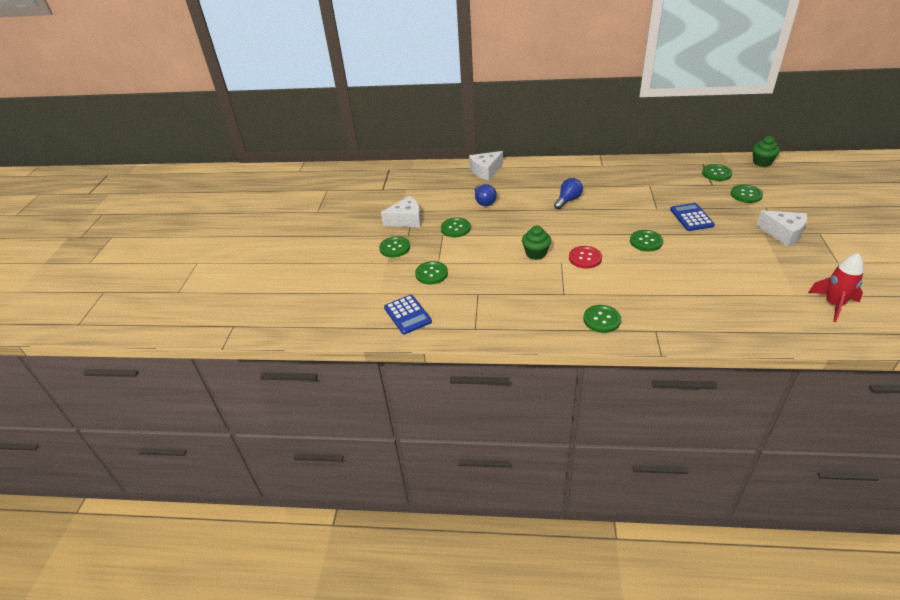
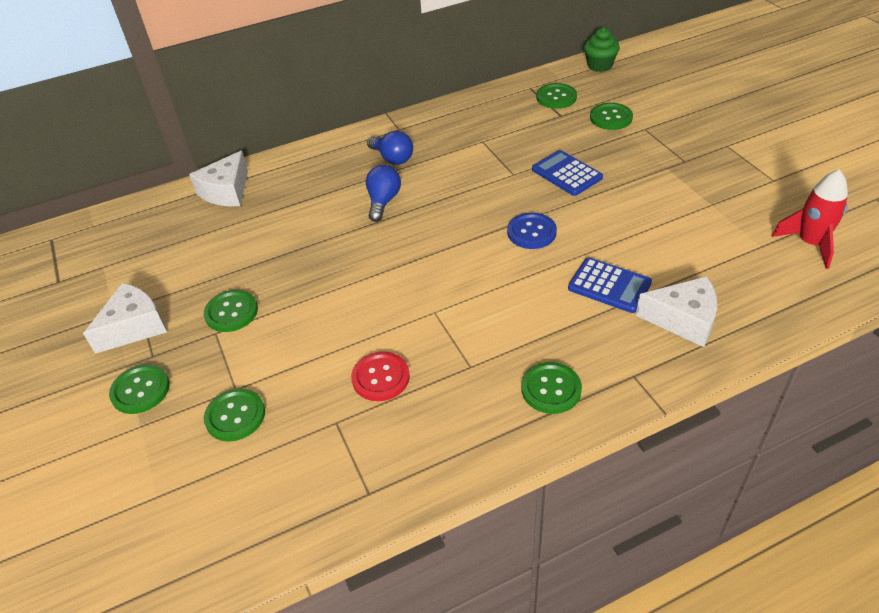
camera: 30 degrees left, 5 degrees up
blue calculator [384,295,432,334] -> blue calculator moved to [568,258,652,313]
blue light bulb [475,184,497,206] -> blue light bulb moved to [367,130,413,165]
green cupcake [522,226,551,260] -> none
red button [569,246,602,269] -> red button moved to [351,351,410,401]
green button [630,230,663,251] -> blue button [507,213,557,249]
white cheese [757,210,808,247] -> white cheese moved to [636,276,717,347]

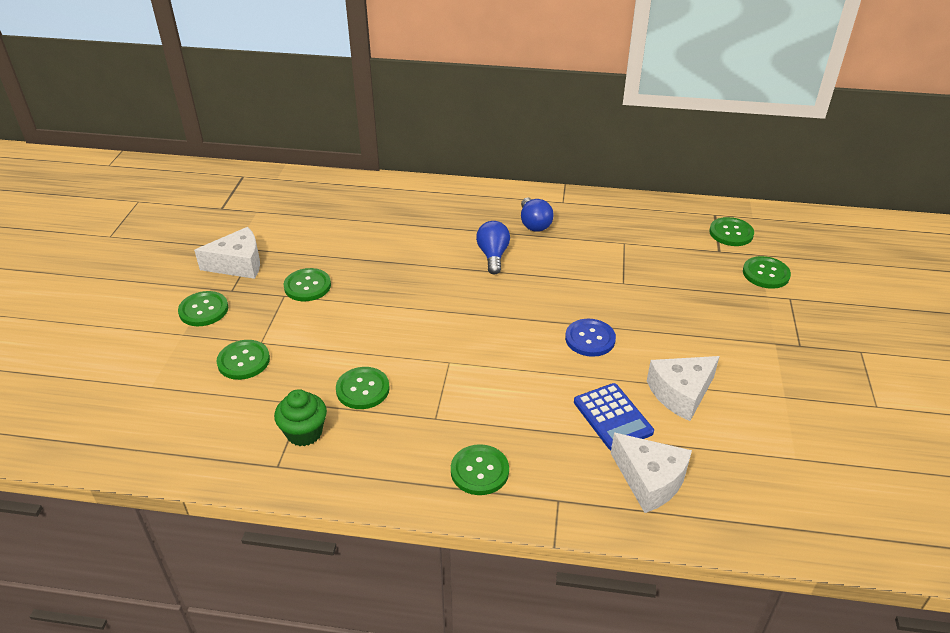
camera: 30 degrees right, 5 degrees down
white cheese [189,151,248,206] -> white cheese moved to [647,356,720,421]
red button [351,351,410,401] -> green button [336,367,390,409]
blue light bulb [366,165,401,222] -> blue light bulb turned 45 degrees counterclockwise [476,221,510,275]
blue calculator [532,150,603,196] -> none
green cupcake [584,27,620,72] -> green cupcake moved to [274,389,327,446]
red rocket [772,169,848,269] -> none

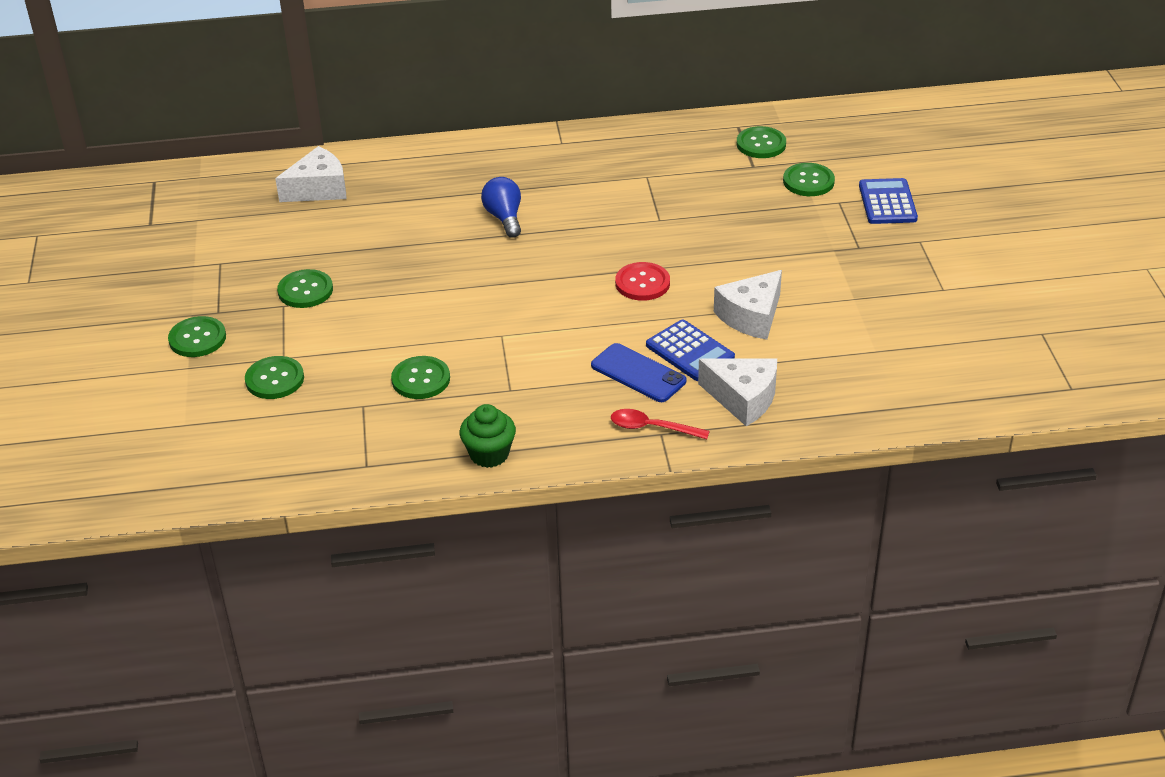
camera: 15 degrees left, 0 degrees up
white cheese [194,227,260,279] -> white cheese moved to [275,146,347,202]
green cupcake [274,389,327,446] -> green cupcake moved to [460,404,516,468]
green button [451,444,509,495] -> none
blue light bulb [521,198,554,232] -> none
blue button [565,319,616,357] -> red button [615,262,670,301]
none -> blue phone [591,343,686,402]
none -> red spoon [611,409,710,439]
none -> blue calculator [859,178,918,224]

